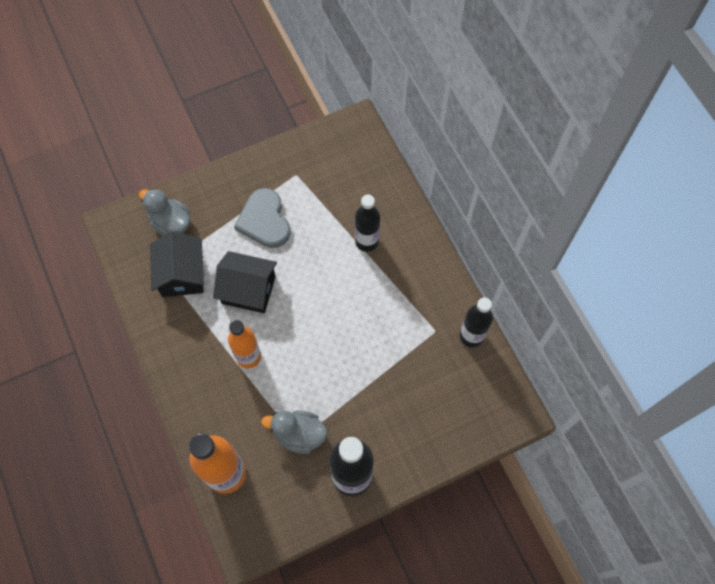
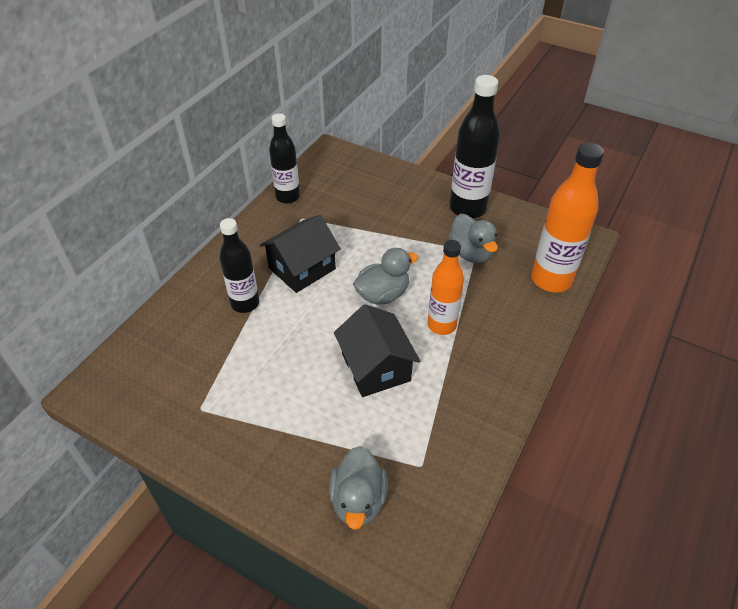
camera: 125 degrees left, 20 degrees down
black house [150,232,204,297] -> black house moved to [260,215,341,293]
grey heart [234,188,291,248] -> none
none -> grey duck [353,248,418,305]

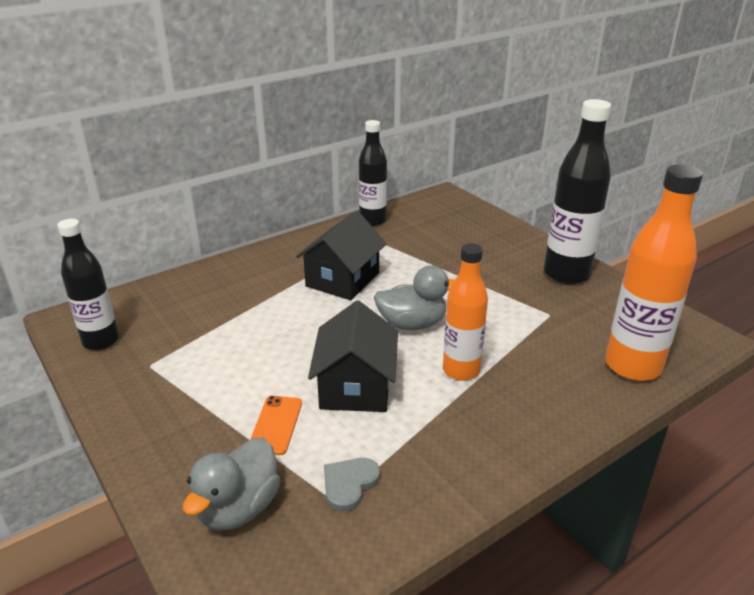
camera: 25 degrees right, 15 degrees down
black bottle [219,218,259,313] -> black bottle moved to [58,219,119,350]
black house [260,215,341,293] -> black house turned 45 degrees counterclockwise [296,211,387,300]
grey duck [448,213,498,263] -> none
none -> orange phone [250,396,302,455]
none -> grey heart [324,458,380,511]

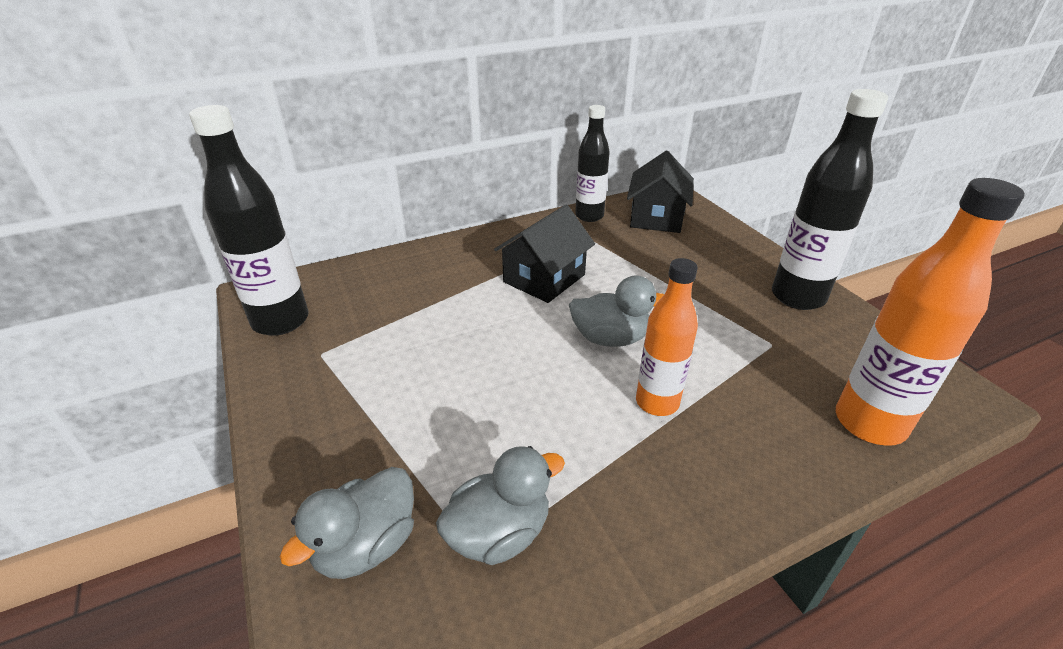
camera: 10 degrees right, 5 degrees up
black bottle [58,219,119,350] -> black bottle [189,105,309,336], size x1.50
orange phone [250,396,302,455] -> none
black house [308,301,398,412] -> black house moved to [627,151,694,233]
grey heart [324,458,380,511] -> grey duck [436,446,565,565]

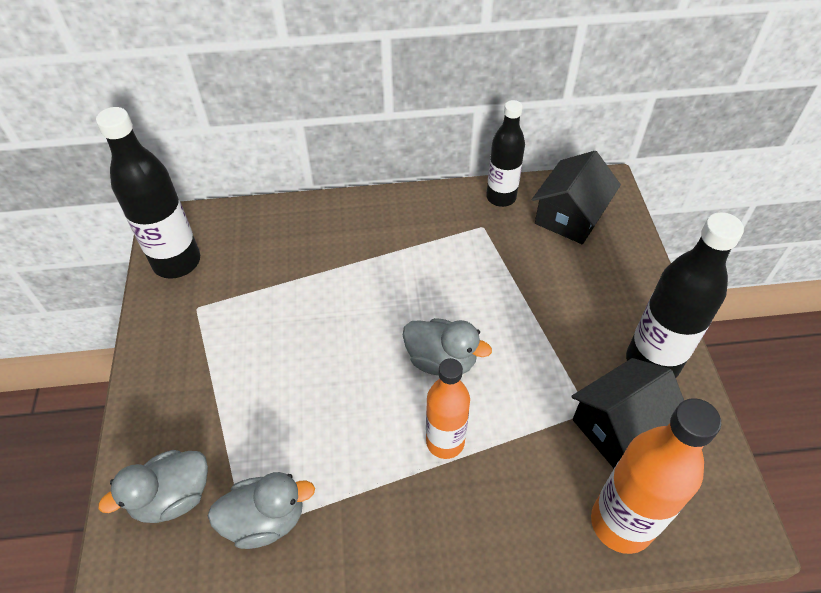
camera: 20 degrees right, 15 degrees up
black house [494,205,595,303] -> black house moved to [572,358,684,468]

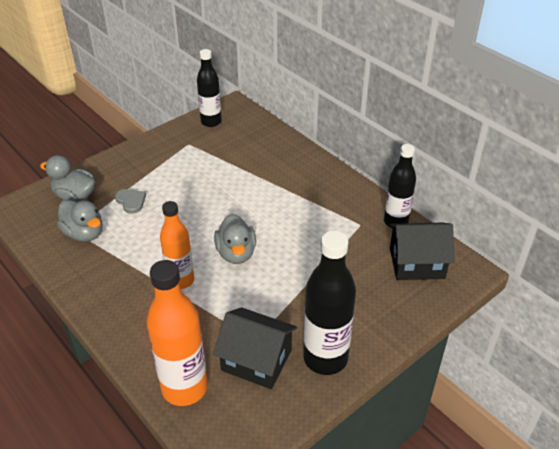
camera: 55 degrees right, 10 degrees down
black bottle [96,107,200,279] -> black bottle [197,49,222,127], size x0.67
none -> grey heart [115,189,146,214]

